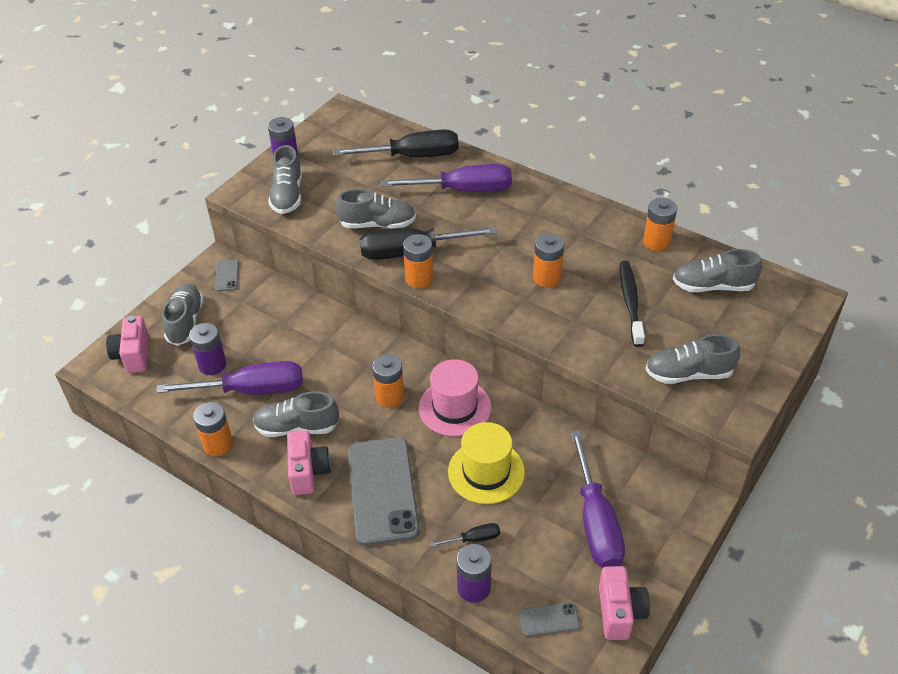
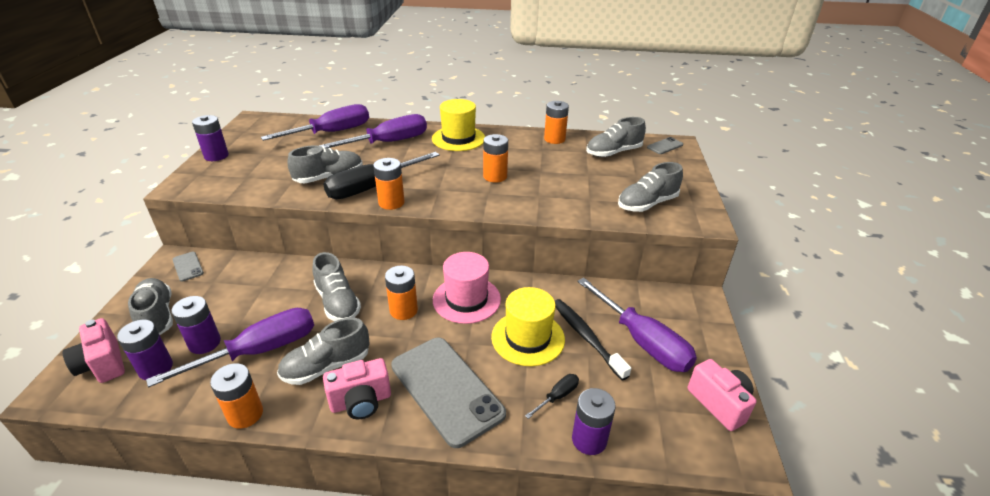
camera: 30 degrees left, 10 degrees down
grey shoe [268,145,302,214] -> grey shoe moved to [312,252,361,321]
pink camera [287,430,331,495] -> pink camera turned 105 degrees clockwise [323,358,391,419]
black screwdriver [333,130,459,157] -> purple screwdriver [261,104,369,141]
grey phone [520,603,580,637] -> grey phone moved to [647,137,683,154]
black toothbrush [620,261,645,347] -> black toothbrush moved to [555,299,631,380]
none -> purple battery [117,320,173,380]
none -> yellow hat [432,99,485,151]

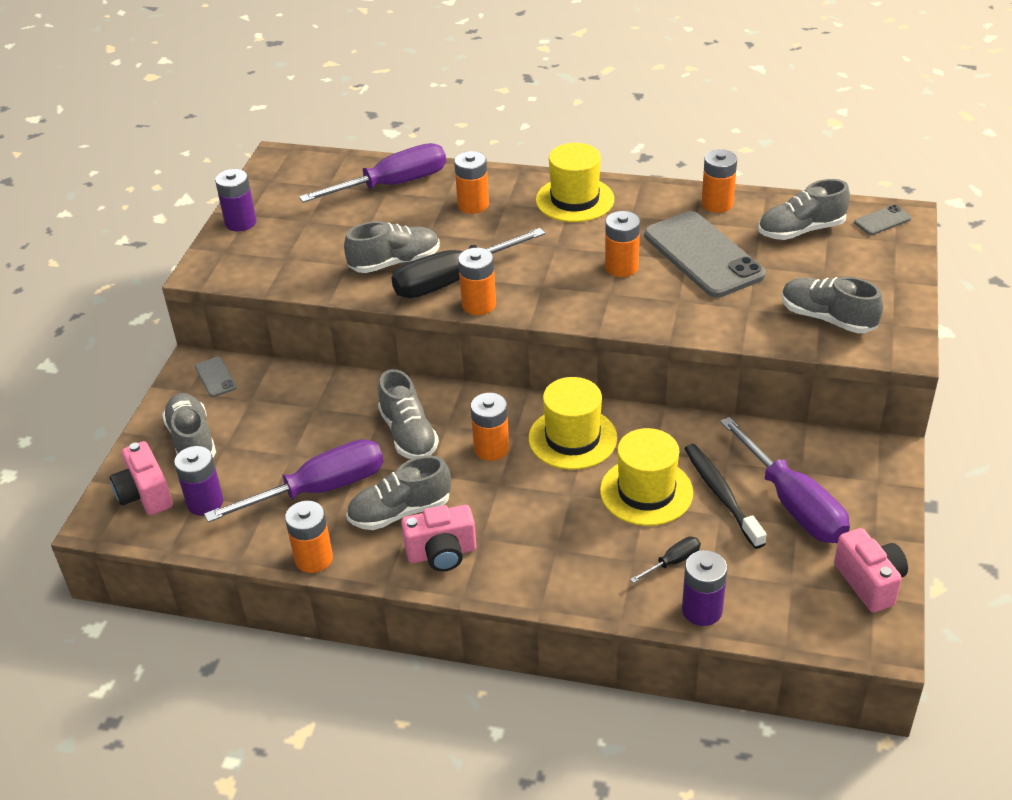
camera: 10 degrees right, 5 degrees up
purple battery [171,296,221,354] -> none
purple screwdriver [319,114,427,148] -> orange battery [454,151,489,214]
grey phone [391,338,506,448] -> grey phone moved to [644,211,766,298]
pink hat [433,252,501,324] -> yellow hat [529,377,617,470]
grey shoe [618,162,683,212] -> grey shoe turned 60 degrees clockwise [782,277,884,333]

